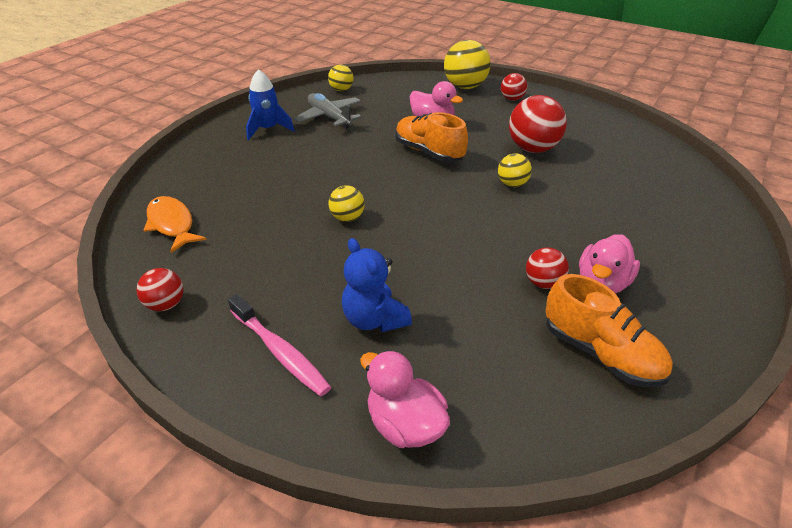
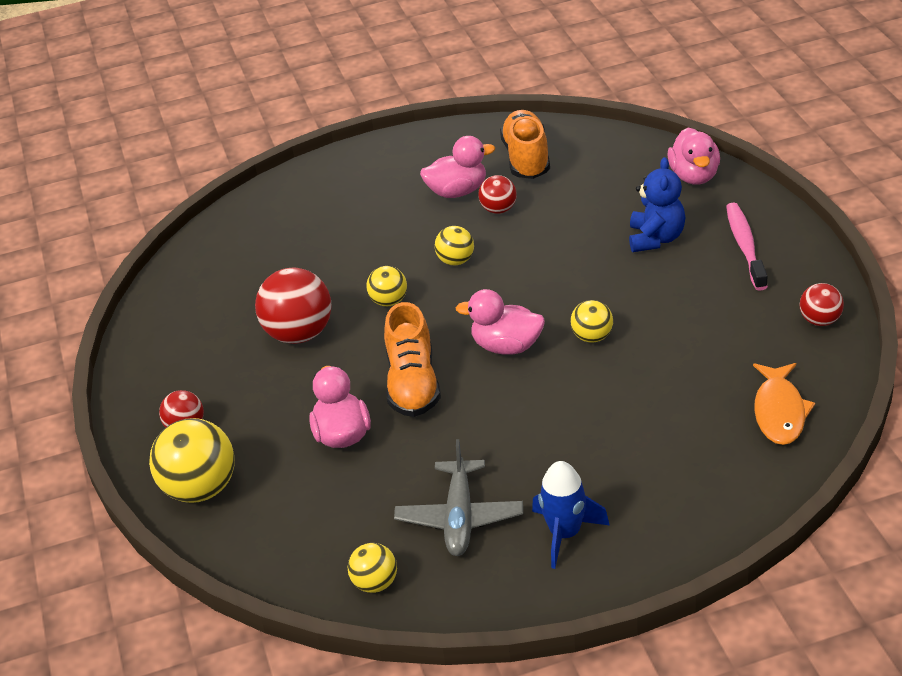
camera: 135 degrees left, 0 degrees up
none -> yellow ball [435,226,474,266]
none -> pink duck [455,289,545,355]

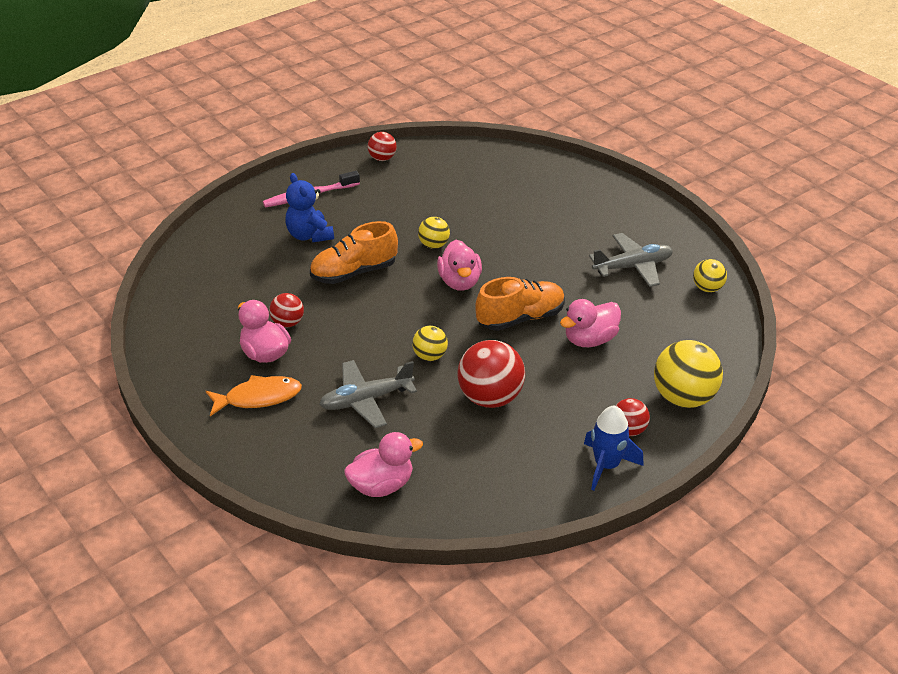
camera: 115 degrees left, 0 degrees up
yellow ball [435,226,474,266] -> none
orange shoe [500,110,550,179] -> orange shoe moved to [310,221,398,284]
blue rocket [532,461,610,569] -> blue rocket moved to [584,406,644,491]
blue teddy bear [629,157,685,252] -> blue teddy bear turned 105 degrees counterclockwise [285,173,334,242]
pink duck [667,128,720,185] -> pink duck moved to [344,432,423,497]
orange fish [753,363,815,445] -> orange fish moved to [206,375,302,416]
none -> grey plane [319,360,417,428]

